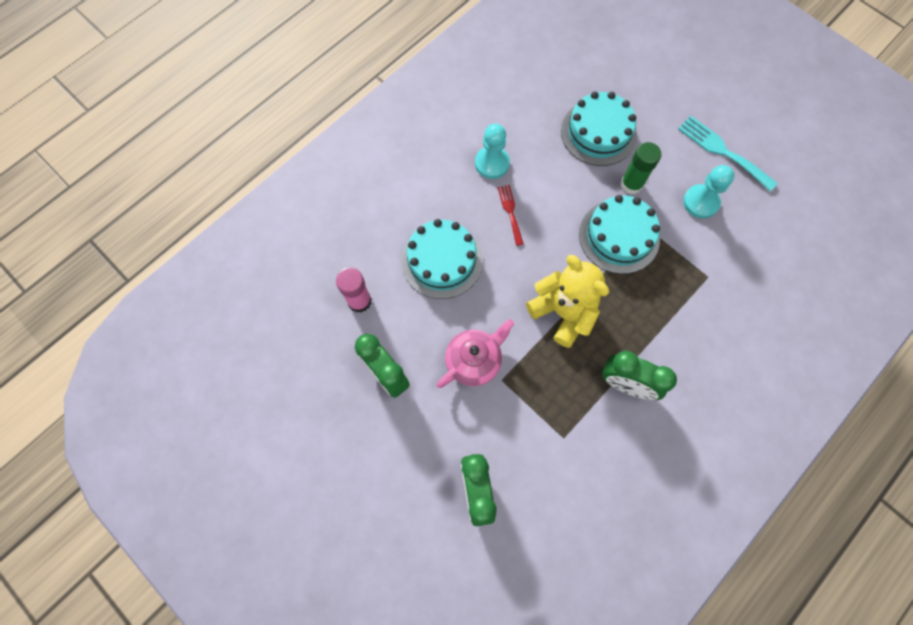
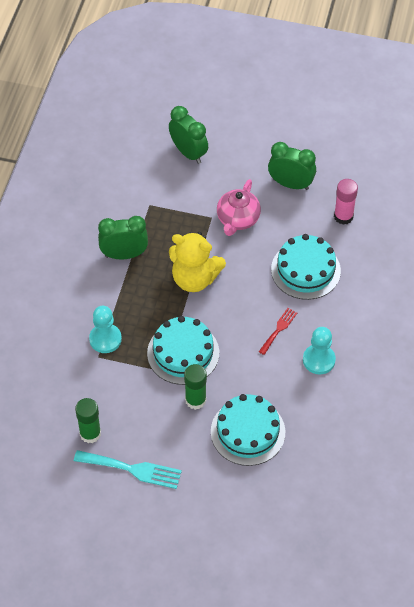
camera: 150 degrees right, 15 degrees down
red fork [498,185,524,246] -> red fork turned 105 degrees counterclockwise [259,308,297,355]
turquoise pawn [683,165,734,218] -> turquoise pawn moved to [89,306,122,353]
none -> green glue stick [75,398,101,443]

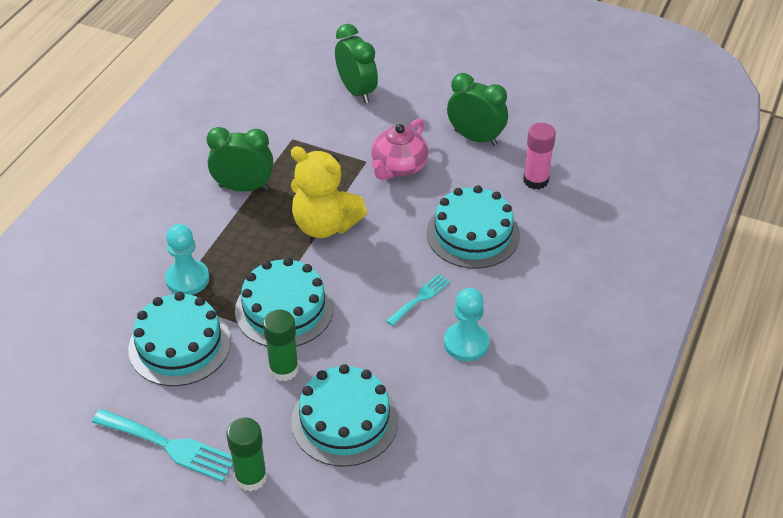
camera: 10 degrees right, 10 degrees down
green glue stick [75,398,101,443] -> green glue stick moved to [226,418,267,492]
red fork [259,308,297,355] -> turquoise fork [386,274,450,326]
none -> turquoise cake [128,292,231,386]

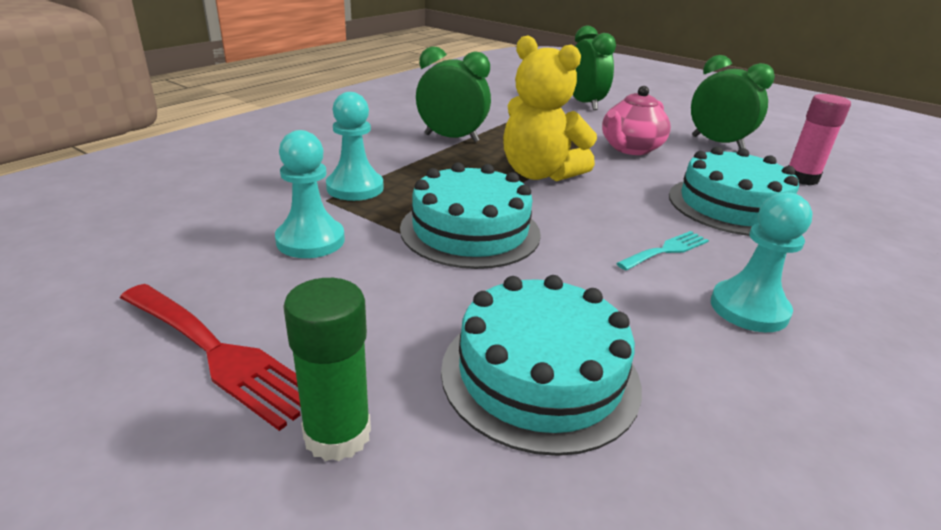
camera: 10 degrees right, 15 degrees down
turquoise fork [92,409,233,482] -> red fork [120,284,301,431]
turquoise cake [128,292,231,386] -> turquoise pawn [275,130,345,258]
green glue stick [263,310,299,381] -> none

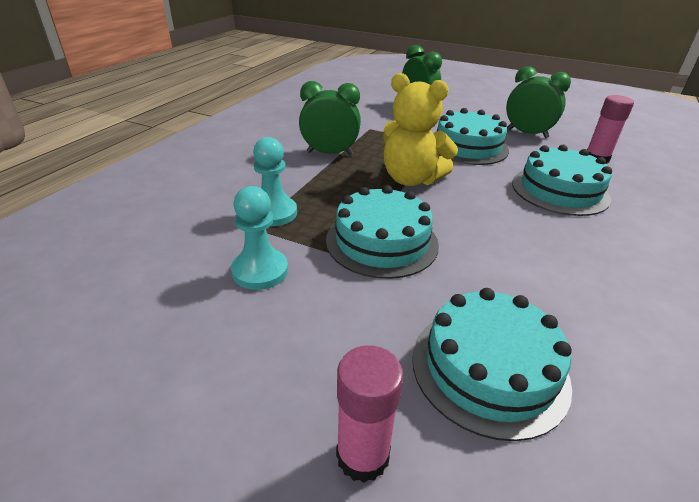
camera: 10 degrees left, 5 degrees up
red fork [120,284,301,431] -> none
green glue stick [283,278,371,461] -> pink glue stick [336,345,404,483]
pink teapot [602,86,671,155] -> turquoise cake [437,108,509,165]
turquoise fork [616,231,709,270] -> none
turquoise pawn [711,192,812,332] -> none

